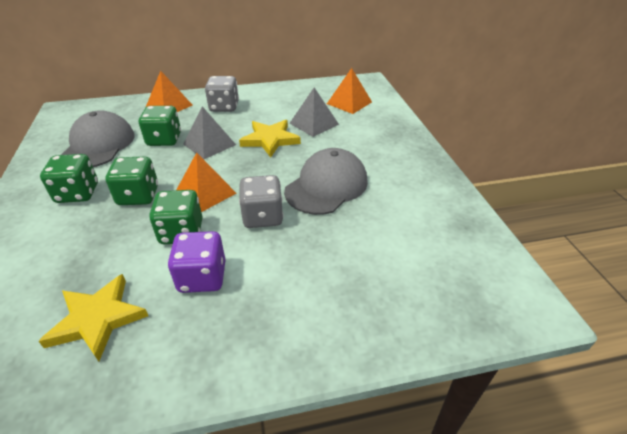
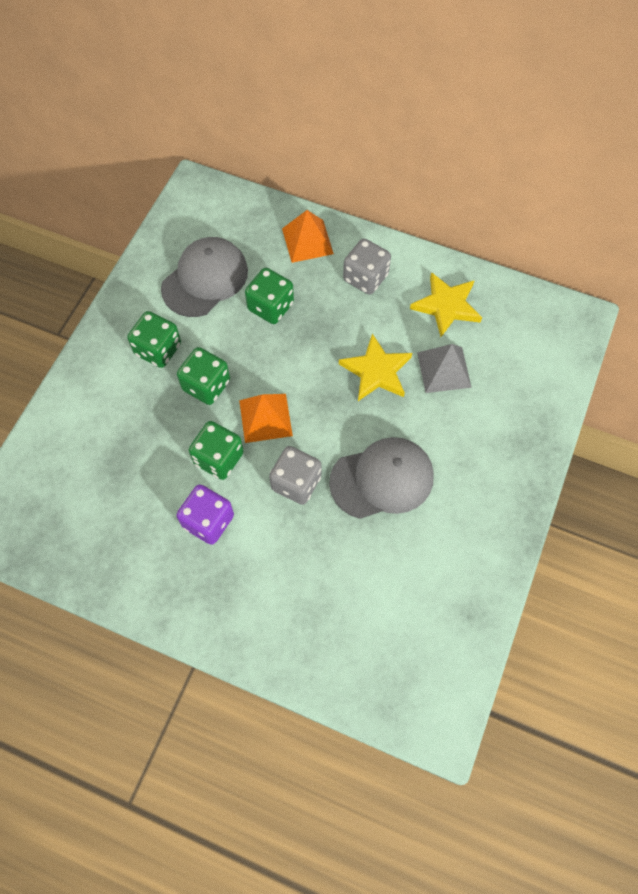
camera: 35 degrees right, 25 degrees up
yellow star [38,274,148,361] -> yellow star moved to [410,272,482,337]
grey pyramid [183,106,236,159] -> none
orange pyramid [327,68,372,114] -> none

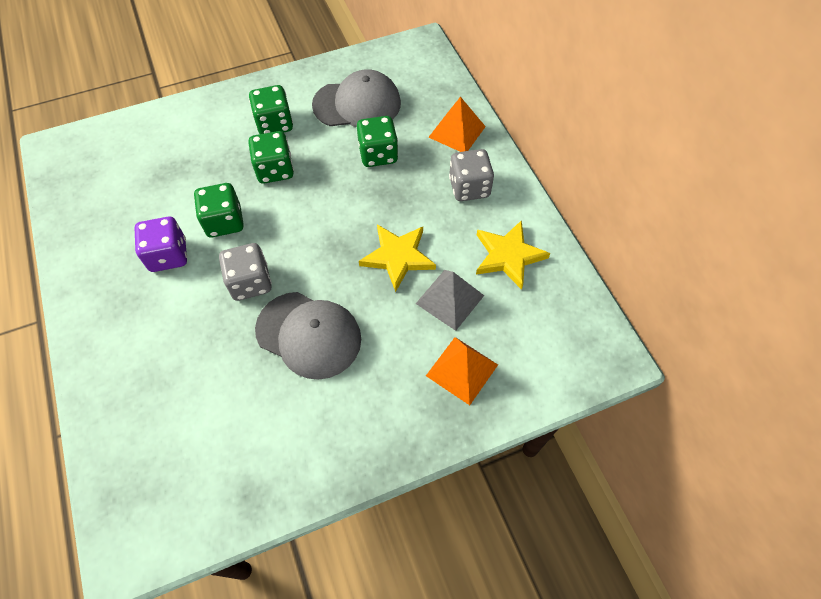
camera: 45 degrees right, 5 degrees down
orange pyramid [239,394,293,443] -> orange pyramid moved to [426,337,498,405]

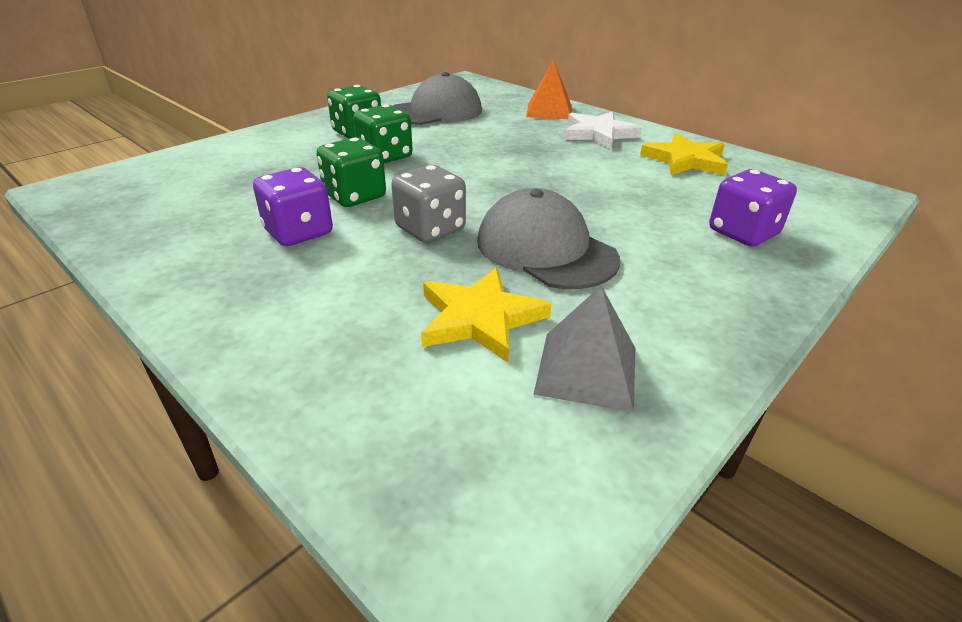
camera: 25 degrees left, 25 degrees down
grey cap [255,292,361,380] -> grey cap turned 135 degrees counterclockwise [477,188,620,289]
green dice [357,116,398,167] -> none
yellow star [359,224,436,292] -> yellow star moved to [421,268,552,363]
grey pyramid [416,270,484,331] -> grey pyramid moved to [533,286,635,412]
orange pyramid [426,337,498,405] -> purple dice [709,169,797,247]
grey dice [449,149,494,201] -> white star [564,112,642,149]

